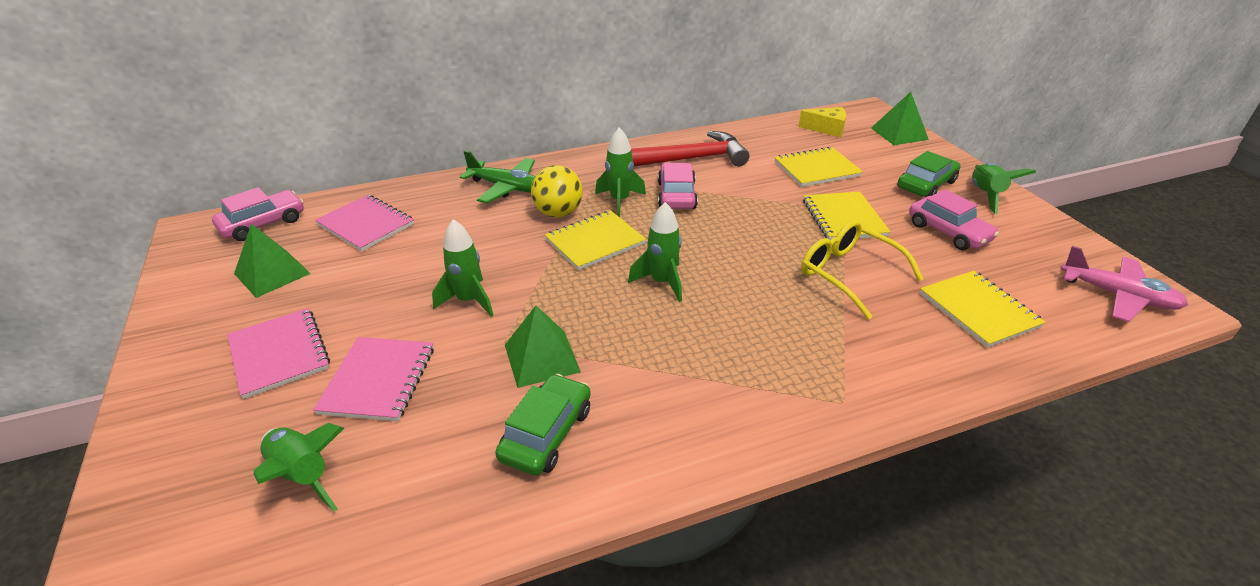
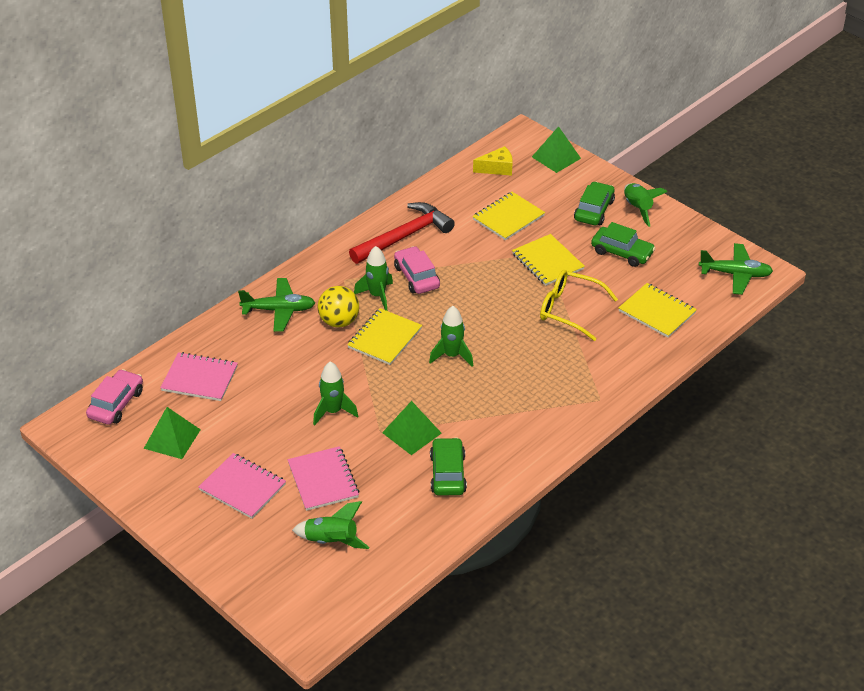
camera: 25 degrees left, 5 degrees up
pink car [909,189,999,250] -> green car [591,222,655,267]
pink plane [1061,246,1188,322] -> green plane [699,243,773,295]

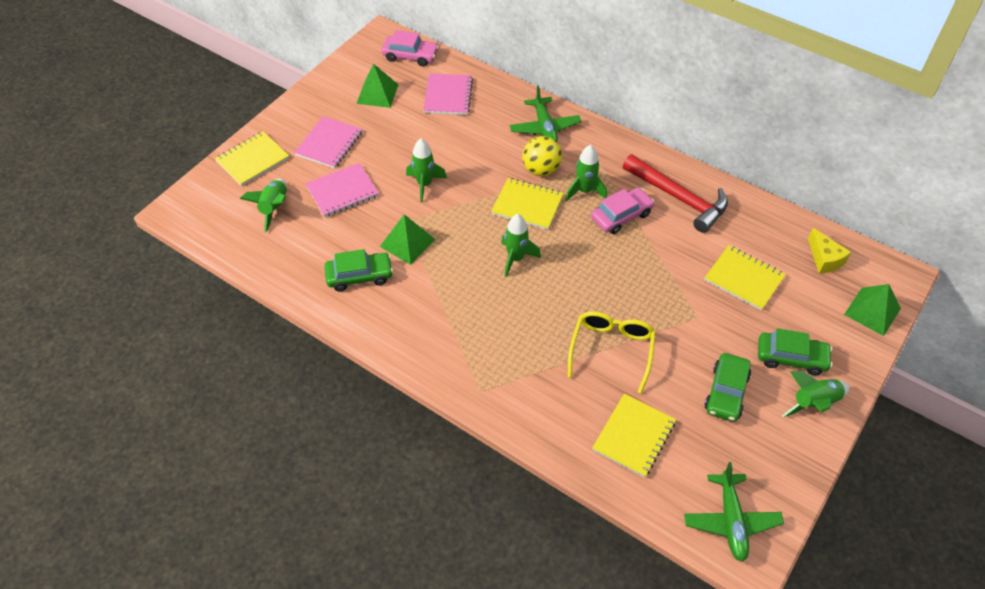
camera: 80 degrees right, 10 degrees up
yellow notebook [512,234,585,286] -> yellow notebook moved to [215,131,289,186]

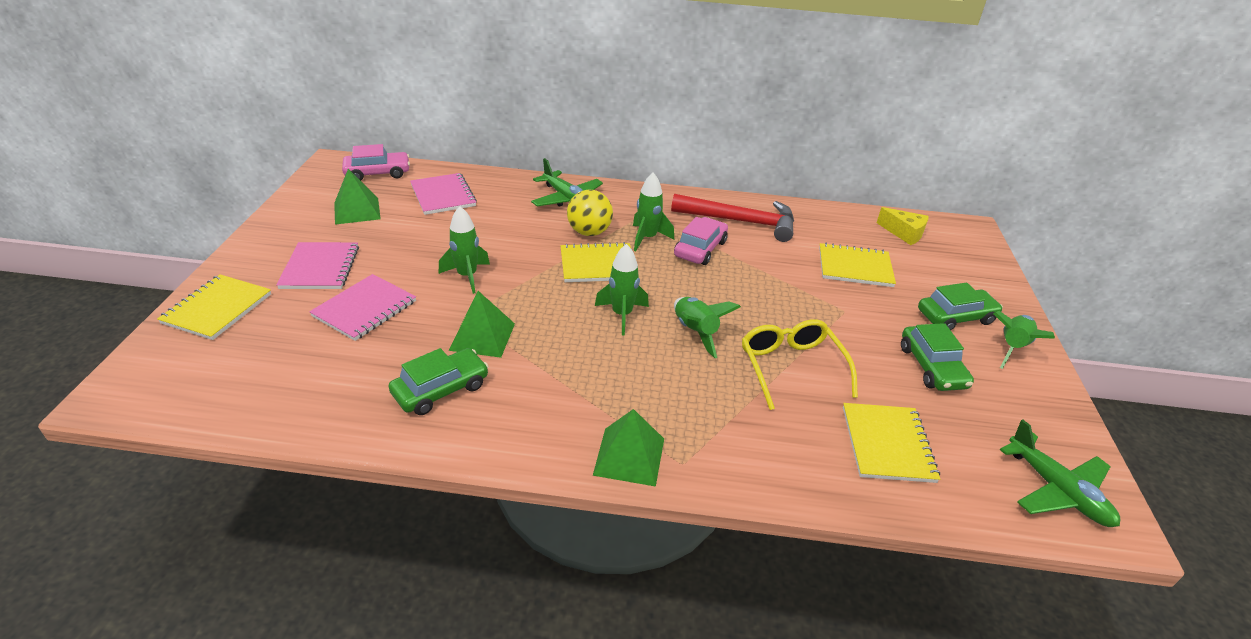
camera: 30 degrees left, 15 degrees down
green rocket [240,179,287,232] -> green rocket moved to [674,297,741,358]
green pyramid [844,284,901,336] -> green pyramid moved to [593,409,664,487]

